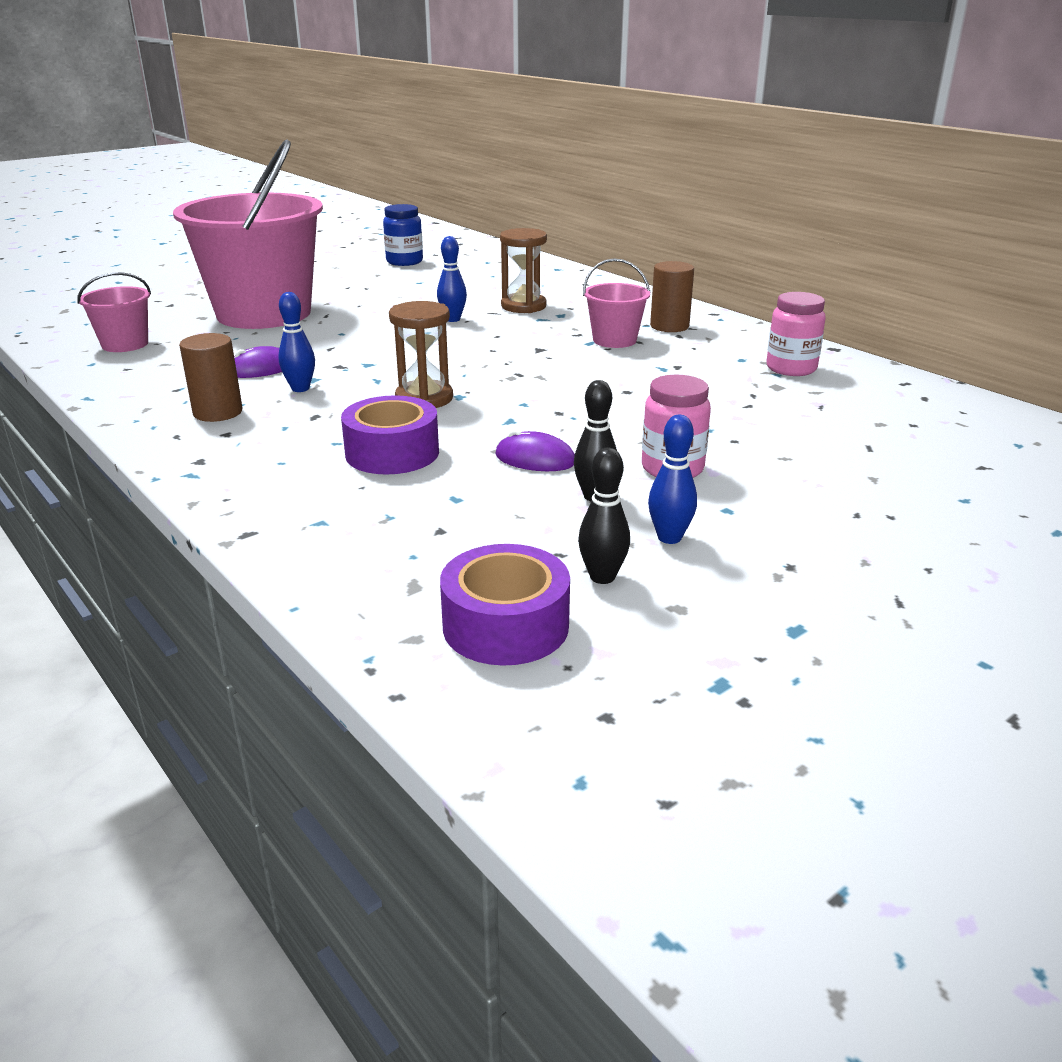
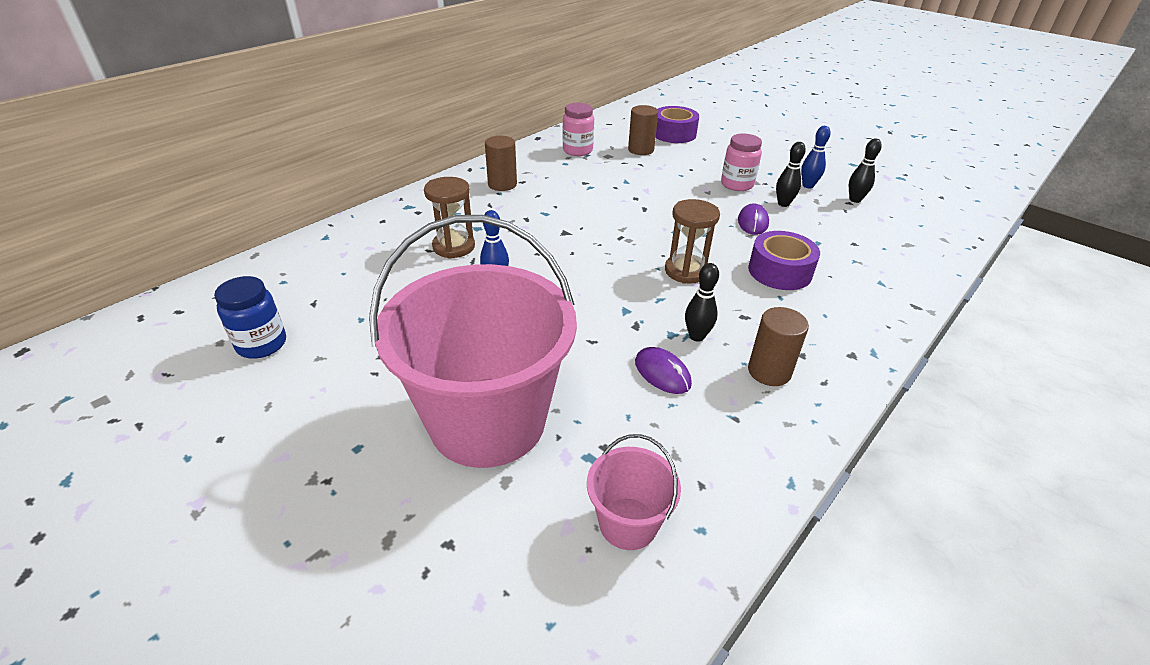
camera: 100 degrees left, 10 degrees up
blue bowling pin [278,292,315,392] -> black bowling pin [685,263,719,342]
purple tape [440,544,570,666] -> purple tape moved to [656,106,699,143]
pink bucket [583,258,651,348] -> none
none -> brown cylinder [628,105,658,155]

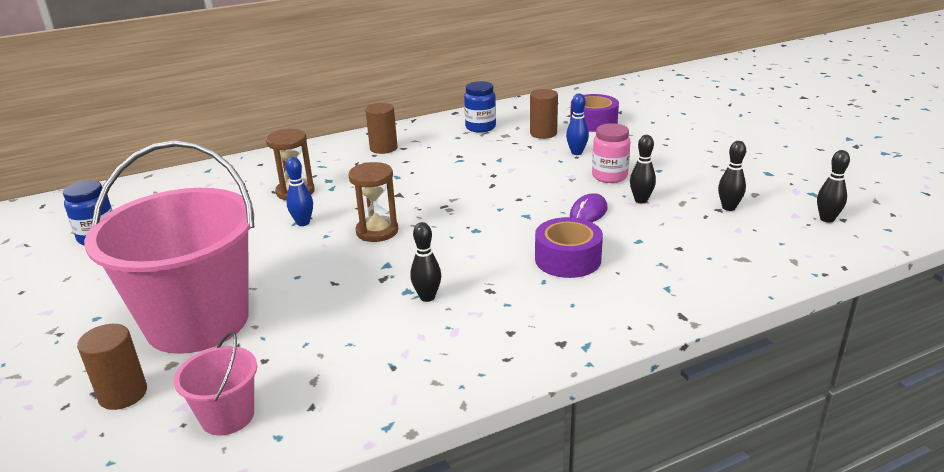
camera: 25 degrees right, 10 degrees down
pink jar [562,103,594,156] -> blue jar [464,81,496,133]
purple mouse [635,347,692,394] -> none
brown hourglass [665,199,720,284] -> brown hourglass moved to [348,162,398,242]
brown cylinder [748,307,809,386] -> brown cylinder moved to [77,324,147,410]
blue bowling pin [801,126,831,188] -> blue bowling pin moved to [566,93,589,155]
none -> black bowling pin [817,150,850,223]

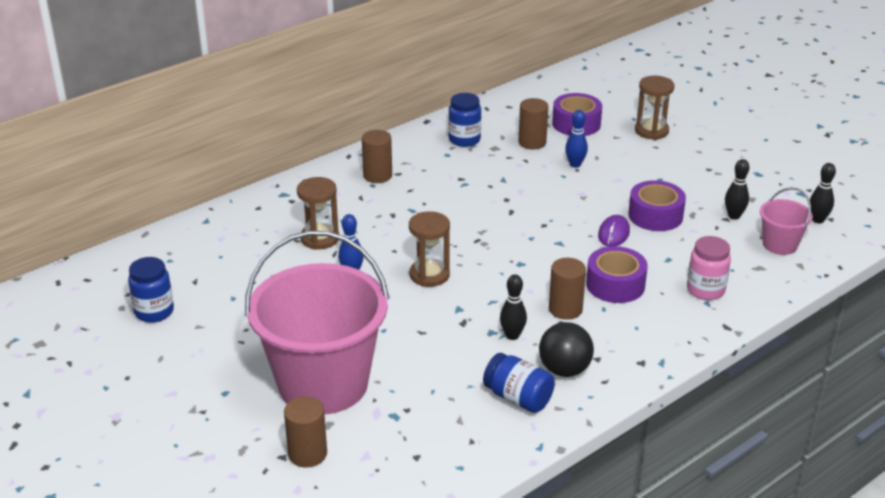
camera: 15 degrees left, 5 degrees up
pink bucket [174,332,257,435] -> pink bucket moved to [760,187,813,255]
pink jar [592,123,630,183] -> pink jar moved to [687,236,731,300]
black bowling pin [630,135,656,203] -> purple tape [628,180,686,231]
none -> blue jar [483,353,555,413]
none -> black ball [539,322,594,377]
none -> brown cylinder [549,258,586,320]
none -> brown hourglass [635,76,674,140]

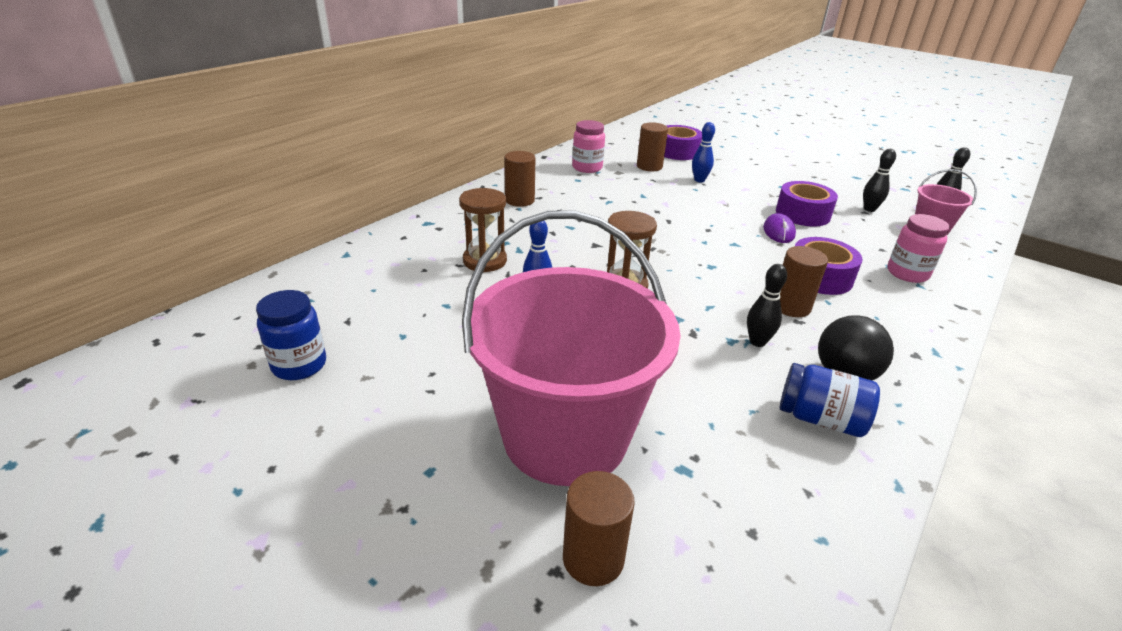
camera: 15 degrees left, 0 degrees up
blue jar [448,93,481,147] -> pink jar [572,120,605,173]
brown hourglass [635,76,674,140] -> none

